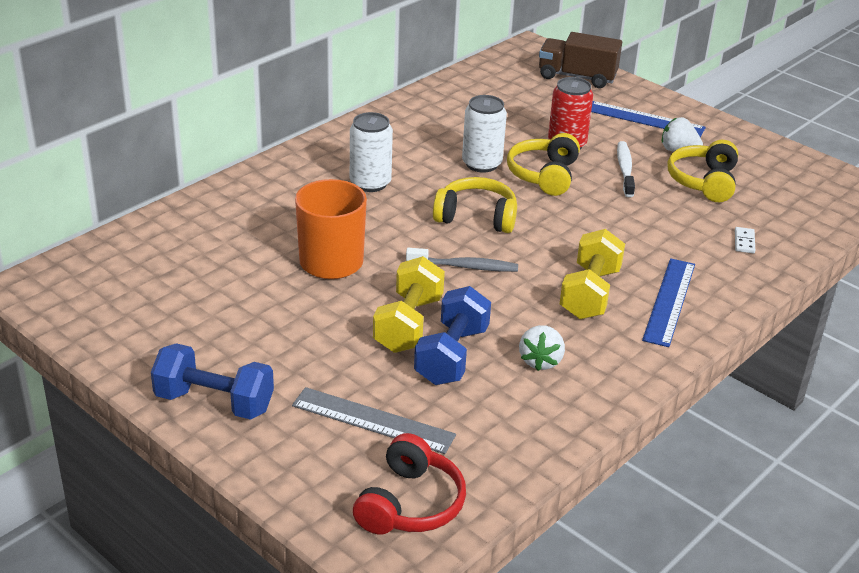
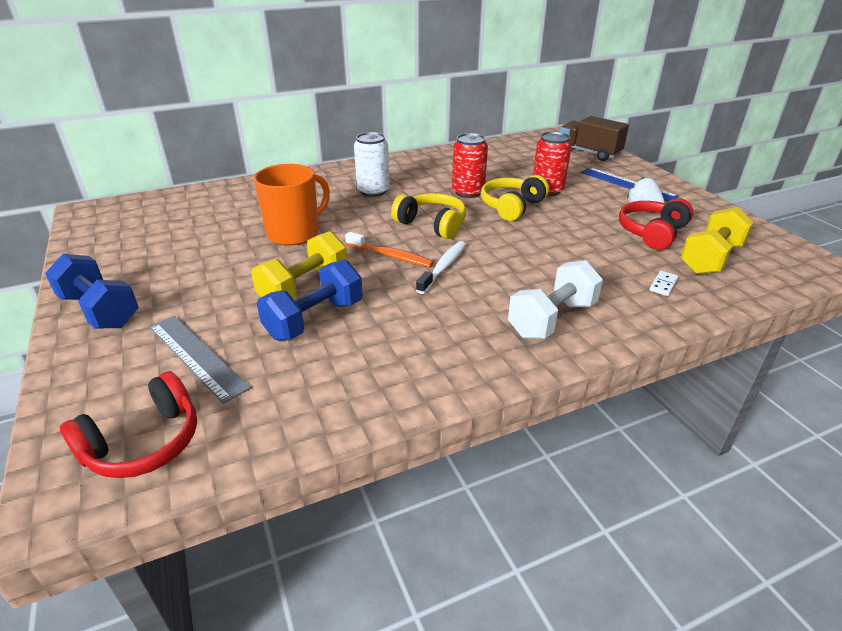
camera: 25 degrees right, 0 degrees up
grey toothbrush [406,248,518,272] -> orange toothbrush [345,232,434,267]
white can [462,95,507,173] -> red can [452,133,488,198]
white strawberry [519,325,565,371] -> none
yellow dumbbell [560,229,625,319] -> yellow dumbbell moved to [680,207,754,274]
white toothbrush [617,141,635,197] -> white toothbrush moved to [416,241,466,294]
blue ruler [642,258,695,347] -> white dumbbell [508,260,603,339]
yellow headphones [667,140,738,202] -> red headphones [619,198,694,250]

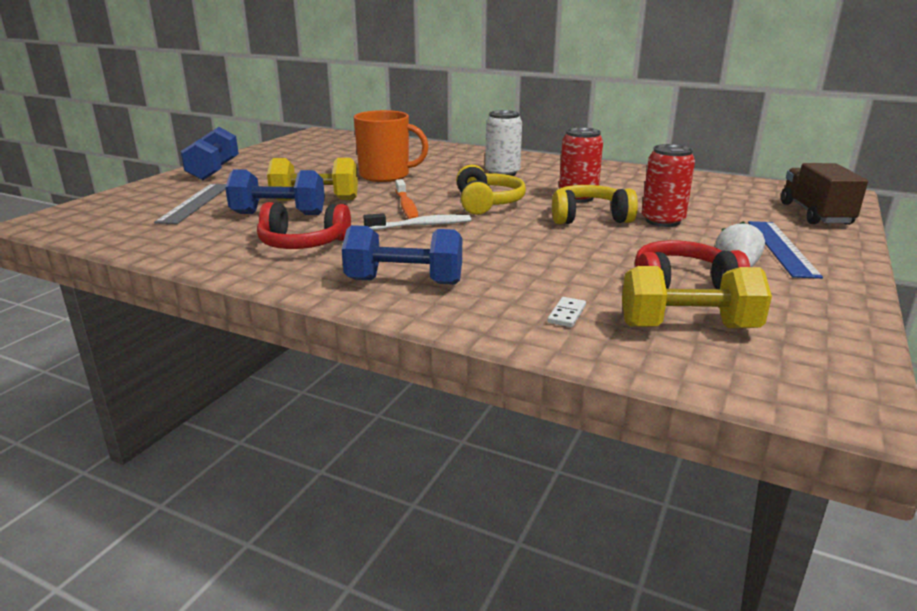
camera: 50 degrees right, 10 degrees down
red headphones [60,371,197,478] -> red headphones moved to [257,202,351,249]
white dumbbell [508,260,603,339] -> blue dumbbell [342,225,462,285]
white domino [649,271,679,296] -> white domino turned 60 degrees counterclockwise [548,297,586,327]

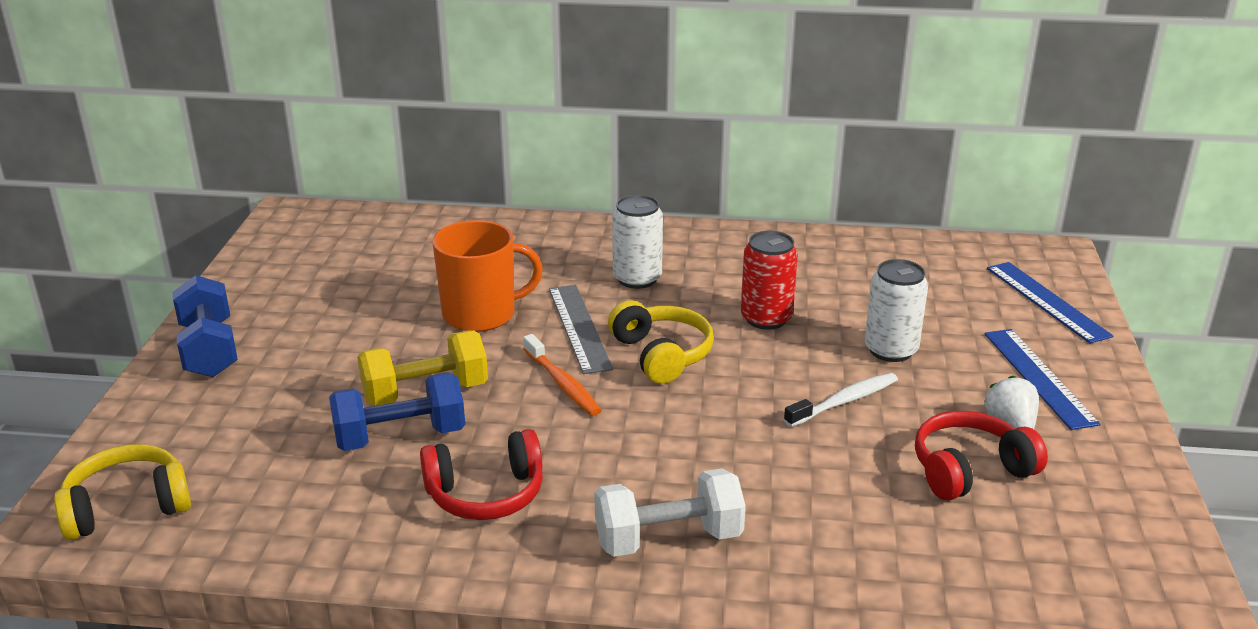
camera: 20 degrees left, 5 degrees up
grey ruler [154,184,226,224] -> grey ruler moved to [549,285,613,374]
blue dumbbell [342,225,462,285] -> white dumbbell [594,468,746,557]
white toothbrush [363,213,471,230] -> white toothbrush moved to [784,373,898,427]
white domino [548,297,586,327] -> none
yellow headphones [552,185,638,224] -> yellow headphones moved to [54,444,191,540]
yellow dumbbell [622,266,772,328] -> none
red can [642,144,695,227] -> white can [865,259,928,362]
brown truck [781,163,868,225] -> blue ruler [987,262,1113,344]

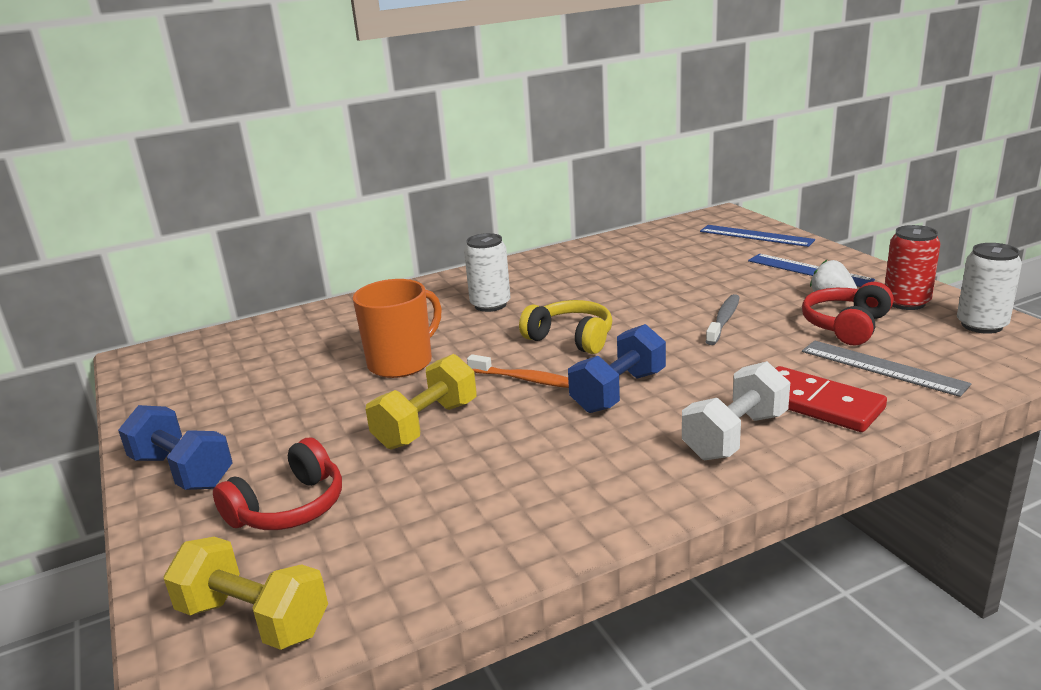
camera: 30 degrees left, 5 degrees down
yellow headphones [54,444,191,540] -> yellow dumbbell [164,537,328,650]
blue dumbbell [329,372,465,451] -> blue dumbbell moved to [568,324,666,413]
red headphones [420,429,543,520] -> red headphones moved to [213,437,342,530]
grey ruler [549,285,613,374] -> grey ruler moved to [802,341,971,397]
red can [741,231,798,330] -> red can moved to [885,225,940,310]
white toothbrush [784,373,898,427] -> grey toothbrush [706,294,740,345]
white can [865,259,928,362] -> white can moved to [957,243,1022,334]
none -> red domino [775,366,887,432]

